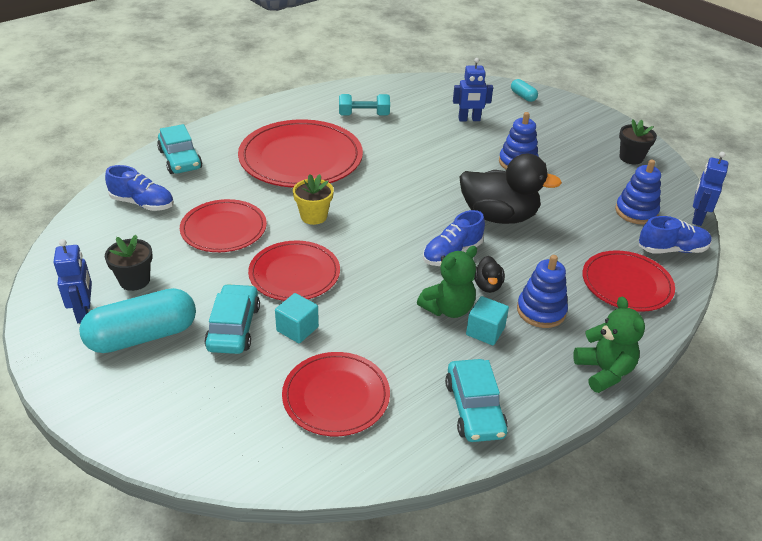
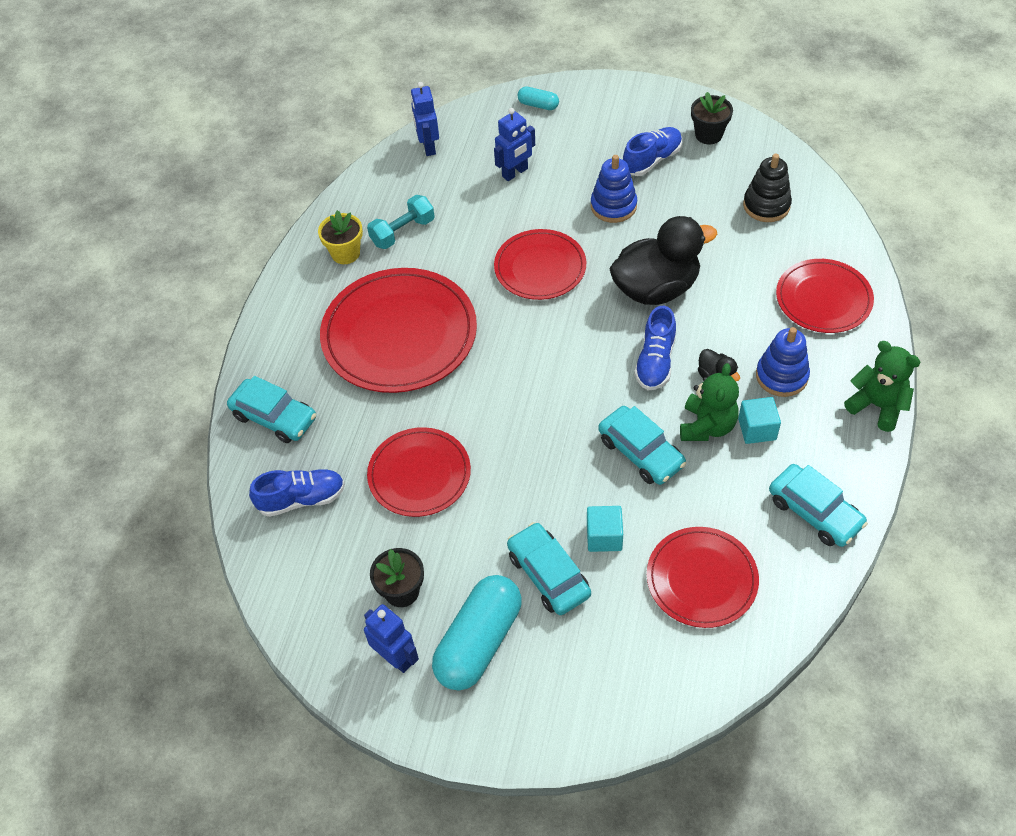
camera: 30 degrees left, 15 degrees up
red plate [248,241,340,301] -> red plate moved to [494,229,586,300]
yellow flower pot [293,174,334,225] -> yellow flower pot moved to [318,210,363,264]
blue stacking toy [615,159,661,224] -> black stacking toy [743,154,792,222]
blue shoe [639,216,712,254] -> blue shoe moved to [623,127,682,176]
blue robot [692,152,728,226] -> blue robot moved to [411,82,439,156]
none -> turquoise car [598,406,686,485]

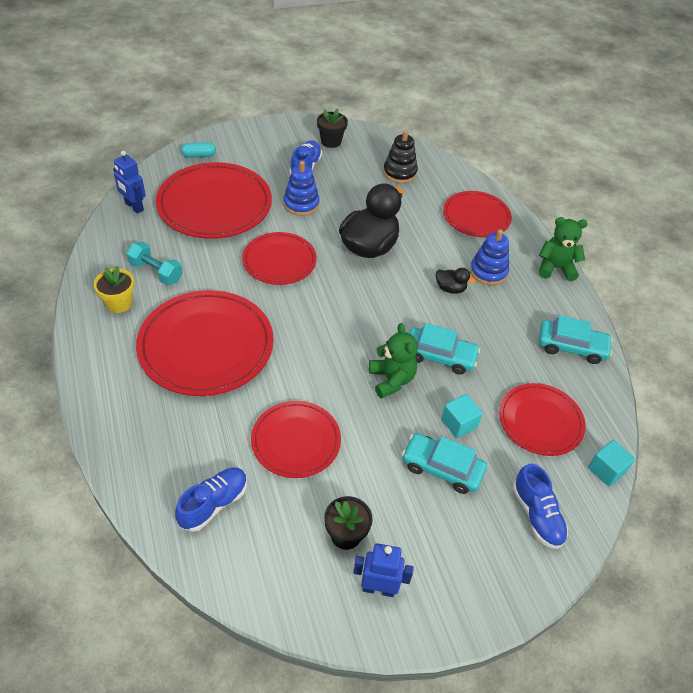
camera: 40 degrees left, 5 degrees down
turquoise car [227,376,316,443] -> none
turquoise dumbbell [367,195,435,249] -> turquoise dumbbell turned 75 degrees counterclockwise [126,242,183,285]
turquoise capsule [432,575,522,690] -> none
blue robot [494,108,535,181] -> red plate [156,162,272,239]
blue shoe [634,306,676,390] -> blue shoe moved to [513,463,568,549]
green teddy bear [680,363,739,441] -> green teddy bear moved to [369,323,418,398]
turquoise cube [738,397,781,444] -> turquoise cube moved to [588,440,635,487]

